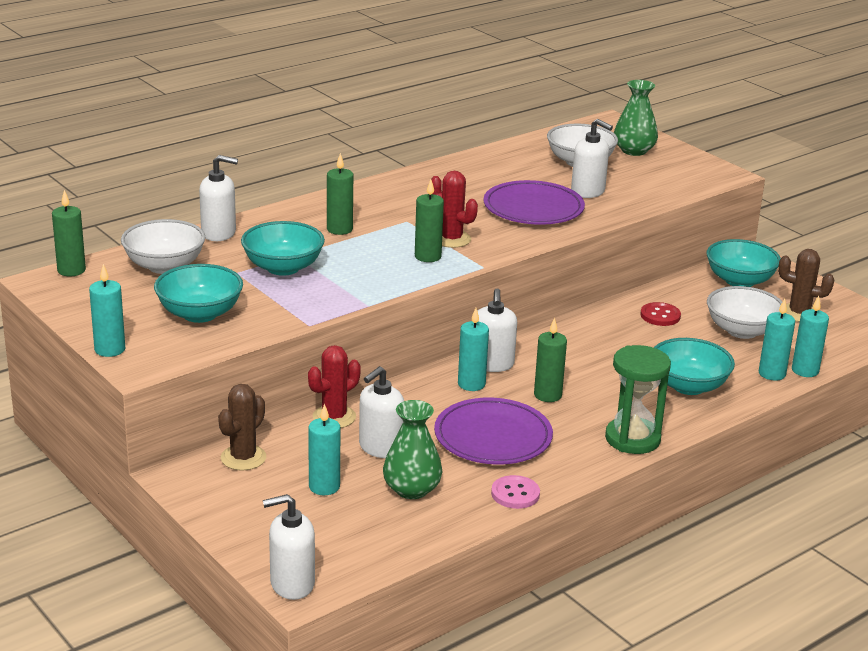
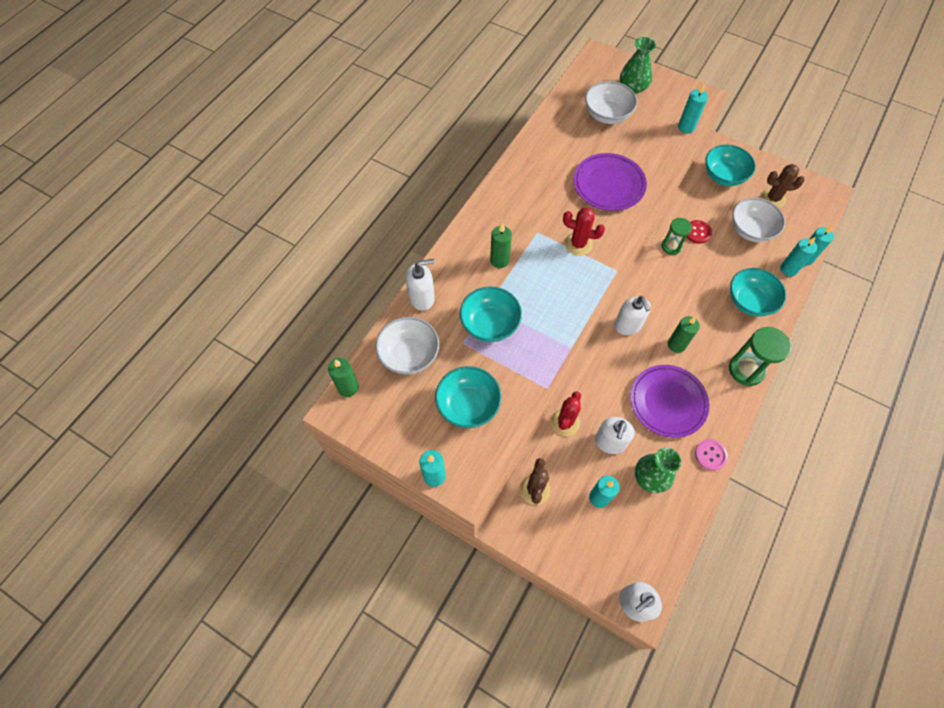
camera: 20 degrees left, 35 degrees up
green candle [415,179,444,262] -> none
turquoise candle [458,308,489,391] -> turquoise candle moved to [678,84,708,133]
white soap dispenser [571,119,613,198] -> none
none -> green hourglass [661,218,692,255]

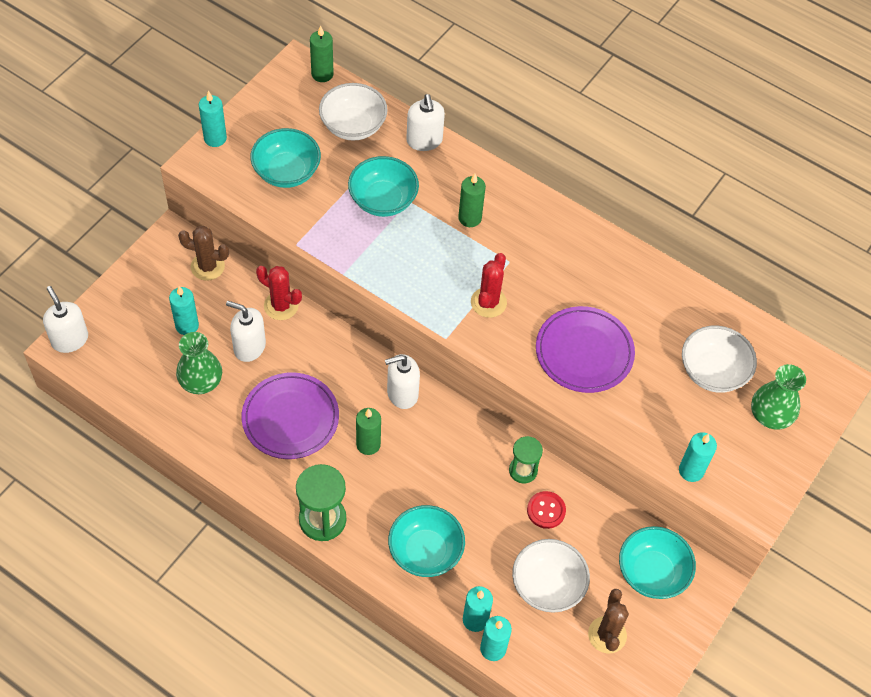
camera: 90 degrees right, 5 degrees down
pink button [695,439,728,470] -> none

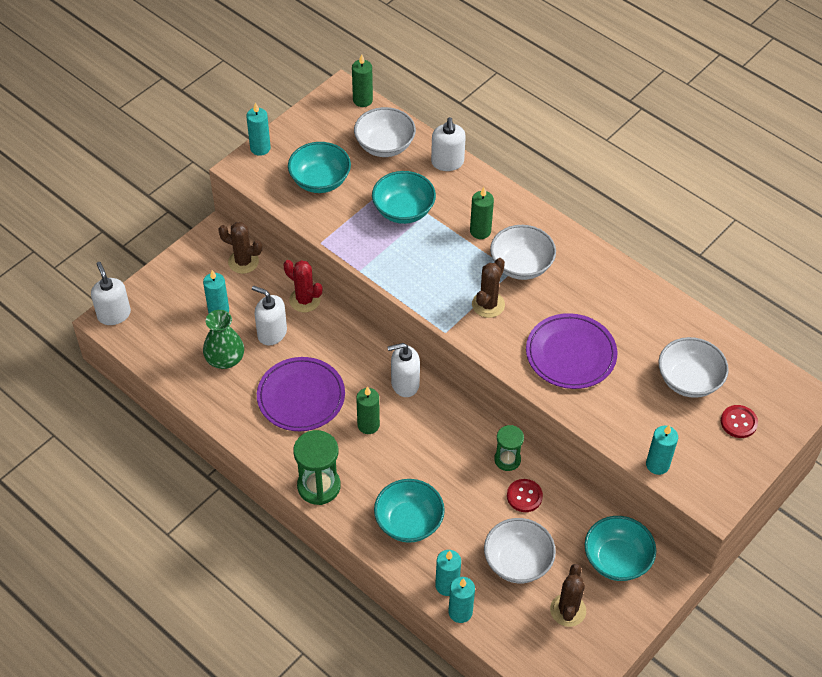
camera: 10 degrees right, 5 degrees down
red cactus [471,253,507,318] -> brown cactus [472,258,505,318]
green vase [751,364,806,430] -> red button [721,405,758,438]
none -> white bowl [490,225,556,280]

